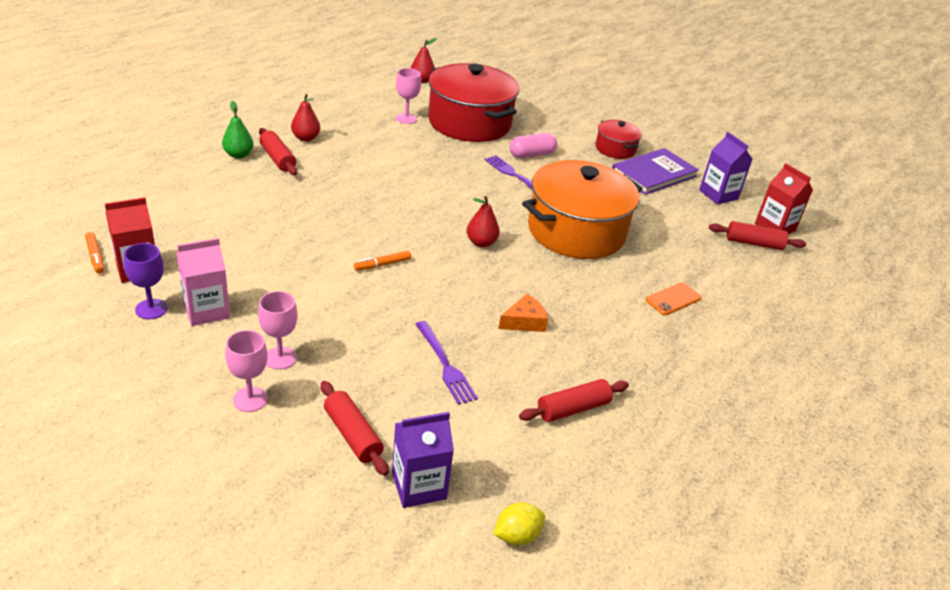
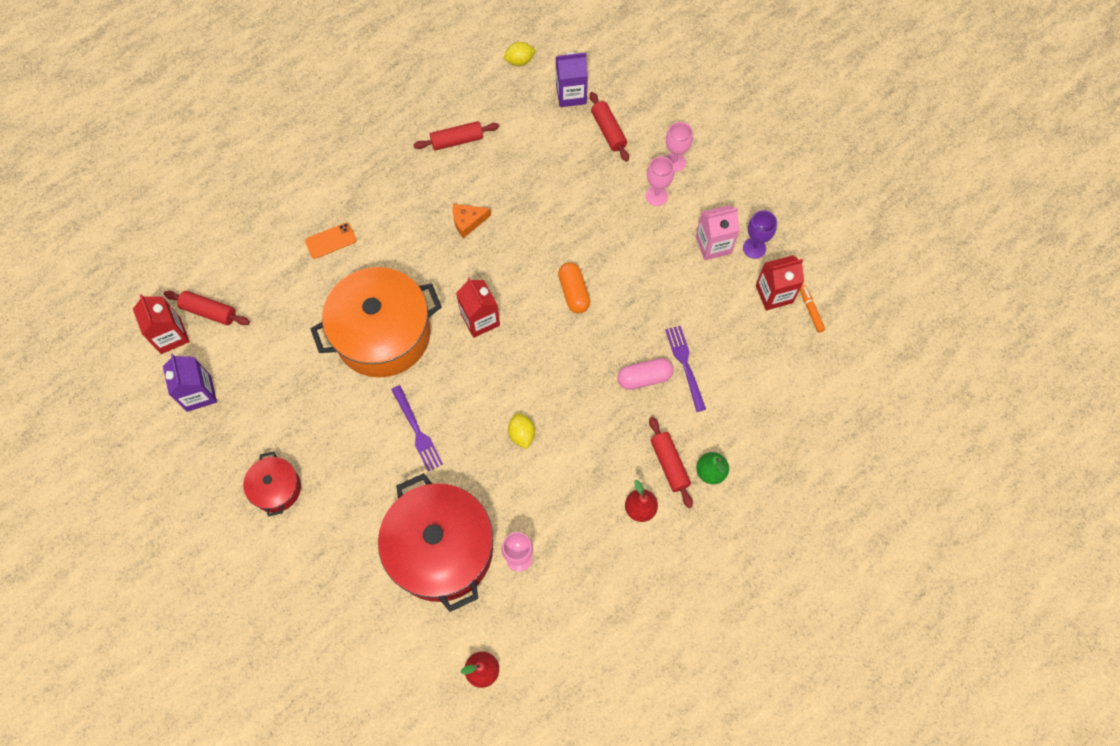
camera: 165 degrees left, 30 degrees up
orange marker [354,251,411,271] -> orange capsule [558,262,590,313]
purple fork [415,321,478,405] -> purple fork moved to [665,326,706,412]
red pear [467,196,500,247] -> red carton [456,278,500,338]
pink capsule [510,133,557,158] -> pink capsule moved to [617,358,673,390]
purple book [612,148,699,195] -> none
none -> yellow lemon [508,413,535,449]

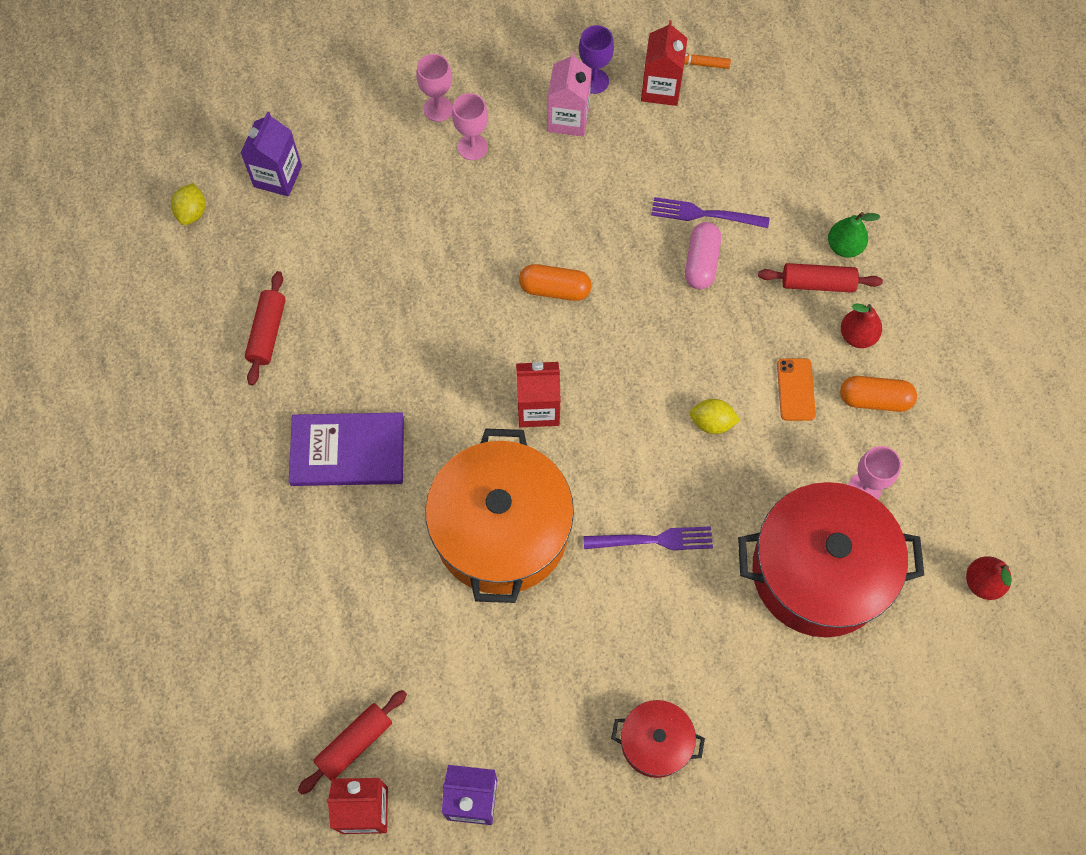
camera: 65 degrees left, 0 degrees up
orange phone [305,222,357,259] -> orange phone moved to [777,358,816,421]
orange cheese [453,204,491,238] -> none
red rolling pin [590,92,629,162] -> none
none -> purple book [289,412,404,486]
none -> orange capsule [840,376,917,412]

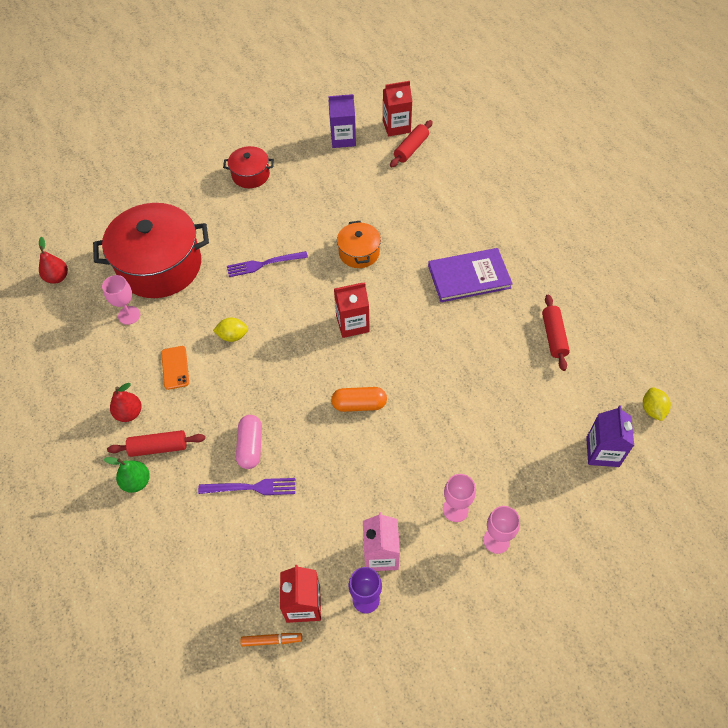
camera: 170 degrees right, 10 degrees down
orange pot [425,428,574,603] -> orange pot [337,221,381,268], size x0.49
orange capsule [840,376,917,412] -> none

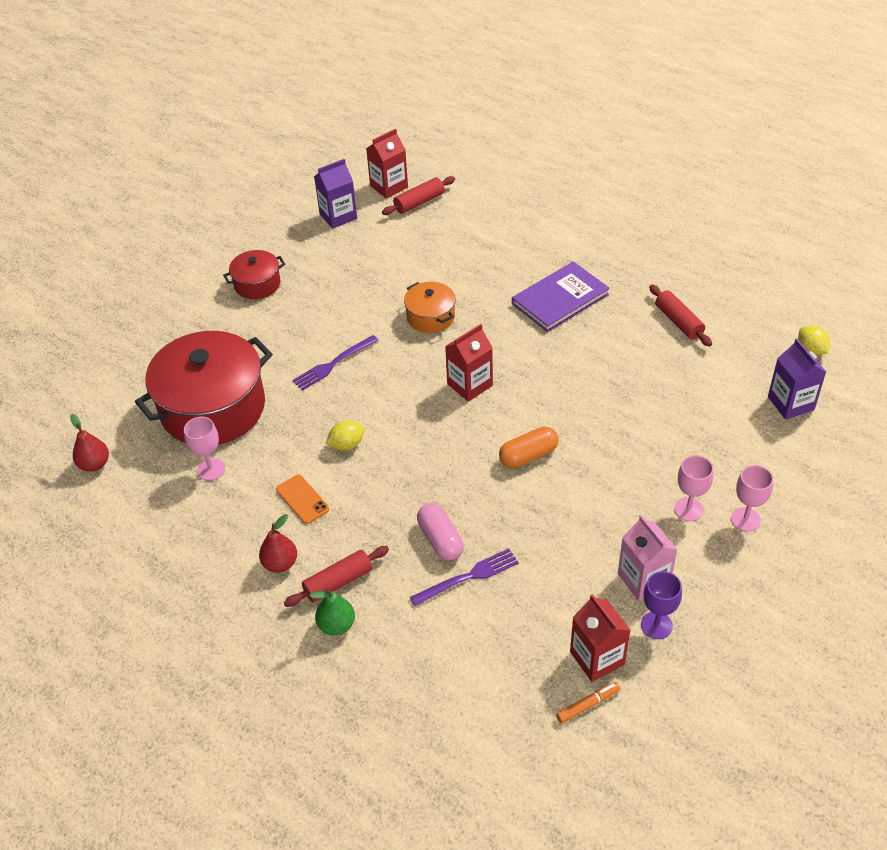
camera: 25 degrees left, 10 degrees down
red rolling pin [390,120,433,168] -> red rolling pin turned 45 degrees clockwise [382,176,455,215]

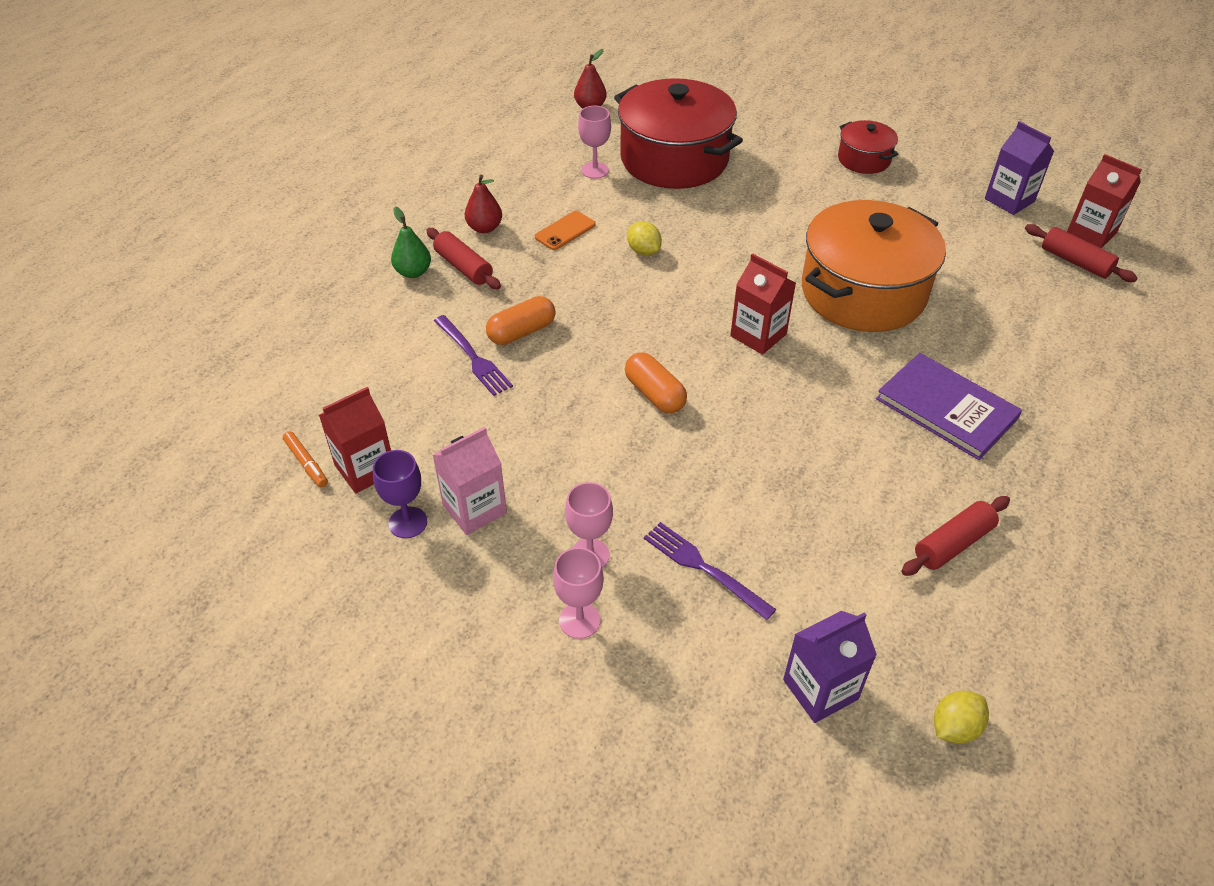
camera: 80 degrees right, 0 degrees up
purple fork [292,335,379,391] -> purple fork moved to [644,522,777,620]
orange pot [404,282,456,333] -> orange pot [802,200,946,332], size x2.05
pink capsule [417,503,464,561] -> orange capsule [486,296,556,345]

